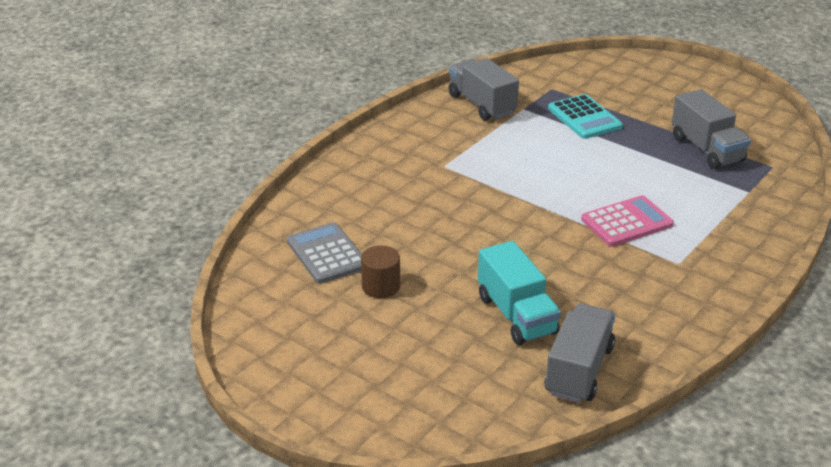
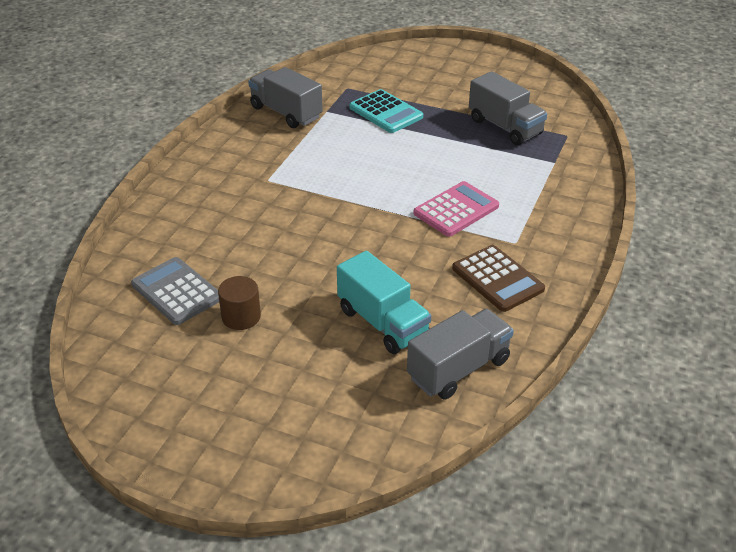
camera: 15 degrees left, 5 degrees up
grey truck [545,304,615,403] -> grey truck turned 45 degrees clockwise [407,309,514,399]
none -> brown calculator [452,245,545,312]

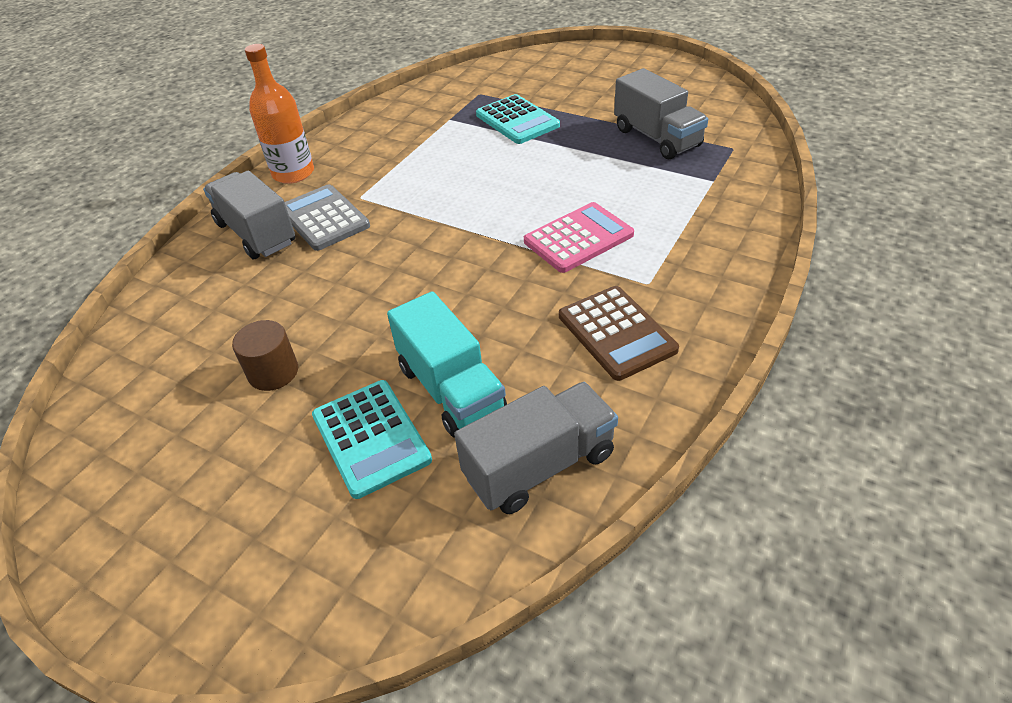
camera: 10 degrees right, 5 degrees up
grey calculator [131,257,219,325] -> grey calculator moved to [285,184,370,251]
grey truck [248,67,323,128] -> grey truck moved to [203,171,295,259]
none -> orange bottle [245,44,314,184]
none -> turquoise calculator [312,380,432,499]

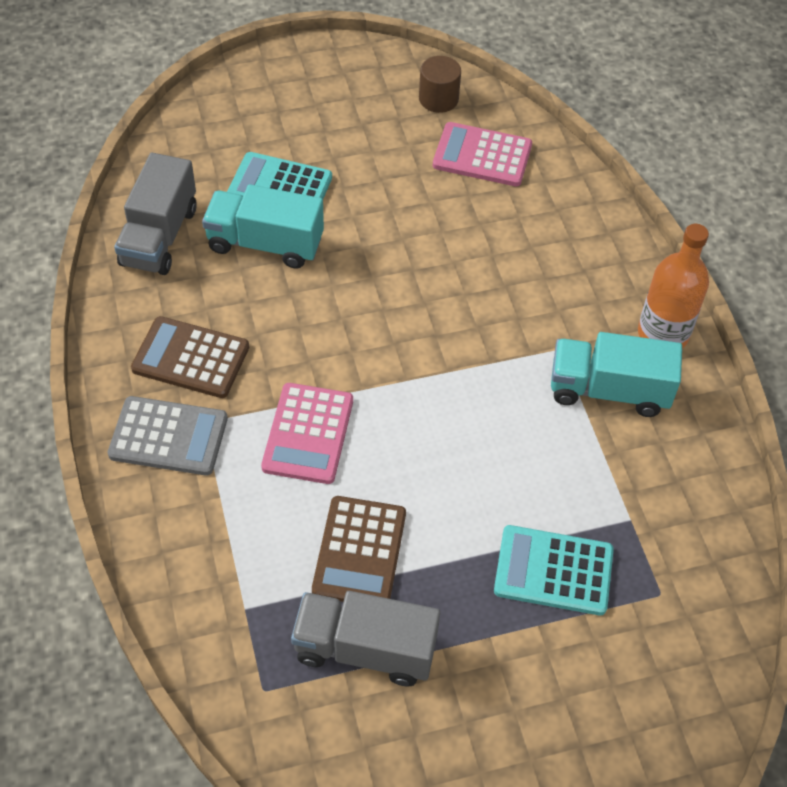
camera: 130 degrees right, 10 degrees up
grey truck [203,171,295,259] -> none
brown cylinder [232,320,298,391] -> brown cylinder moved to [419,56,461,113]
grey calculator [285,184,370,251] -> grey calculator moved to [108,396,228,475]
none -> brown calculator [312,496,406,602]
none -> pink calculator [433,122,532,186]
none -> turquoise truck [551,332,682,417]

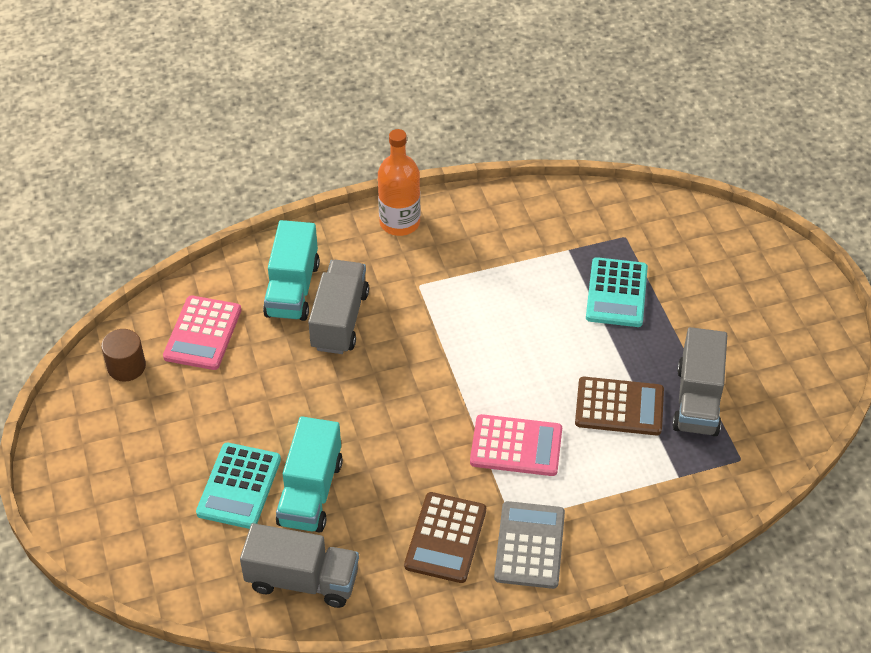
camera: 90 degrees left, 5 degrees down
turquoise truck [551,332,682,417] -> turquoise truck moved to [263,220,320,321]
none -> grey truck [308,260,369,354]

